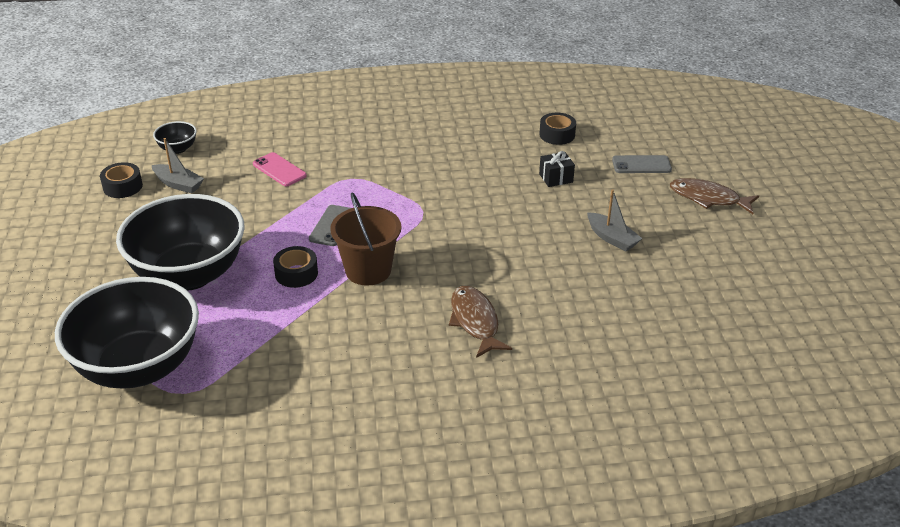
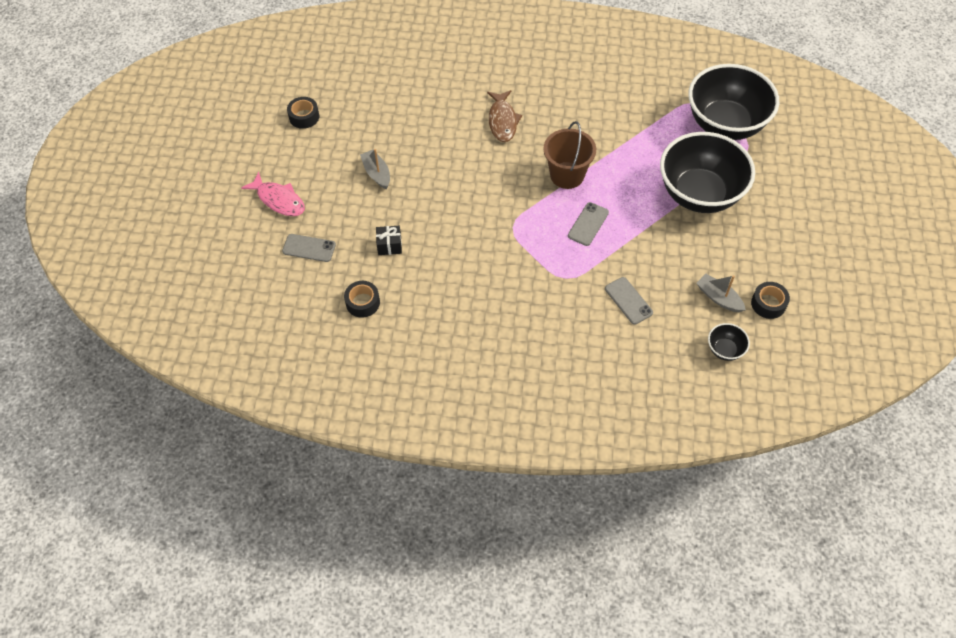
camera: 165 degrees left, 20 degrees up
pink phone [253,152,307,186] -> grey phone [605,277,653,325]
black tape [273,246,318,288] -> black tape moved to [287,97,319,129]
brown fish [670,178,759,214] -> pink fish [241,172,305,216]

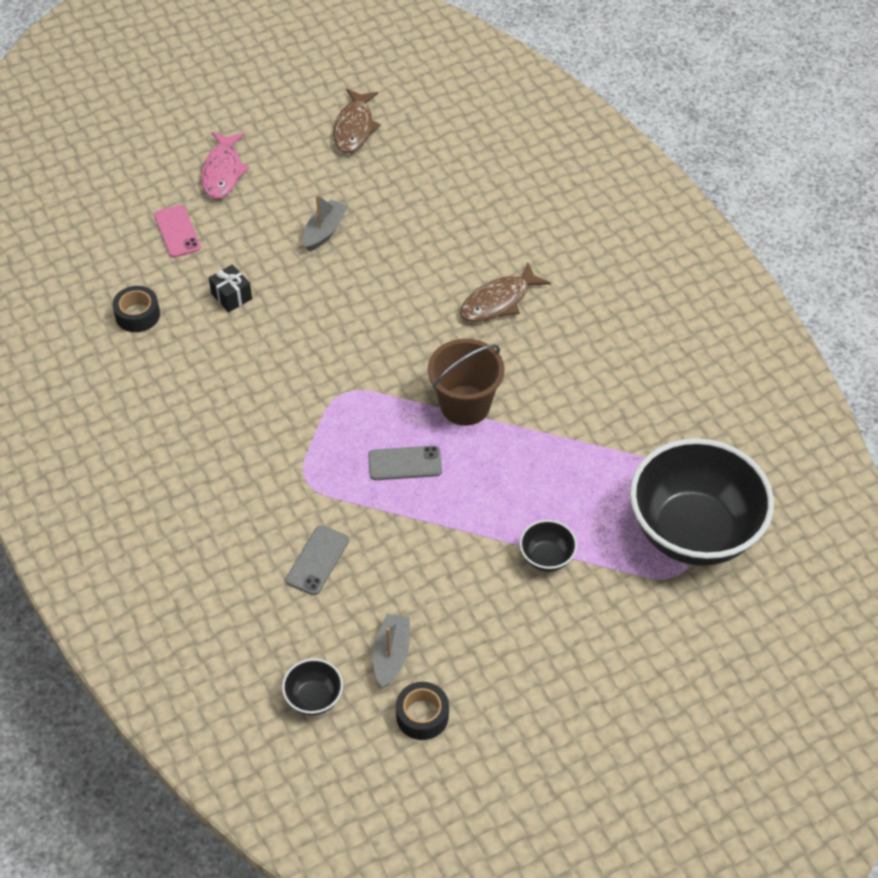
camera: 55 degrees right, 5 degrees down
grey phone [282,234,336,262] -> pink phone [154,205,201,258]
black tape [287,97,319,129] -> brown fish [333,89,381,153]
black bowl [660,132,755,213] -> black bowl [520,520,577,572], size x0.41

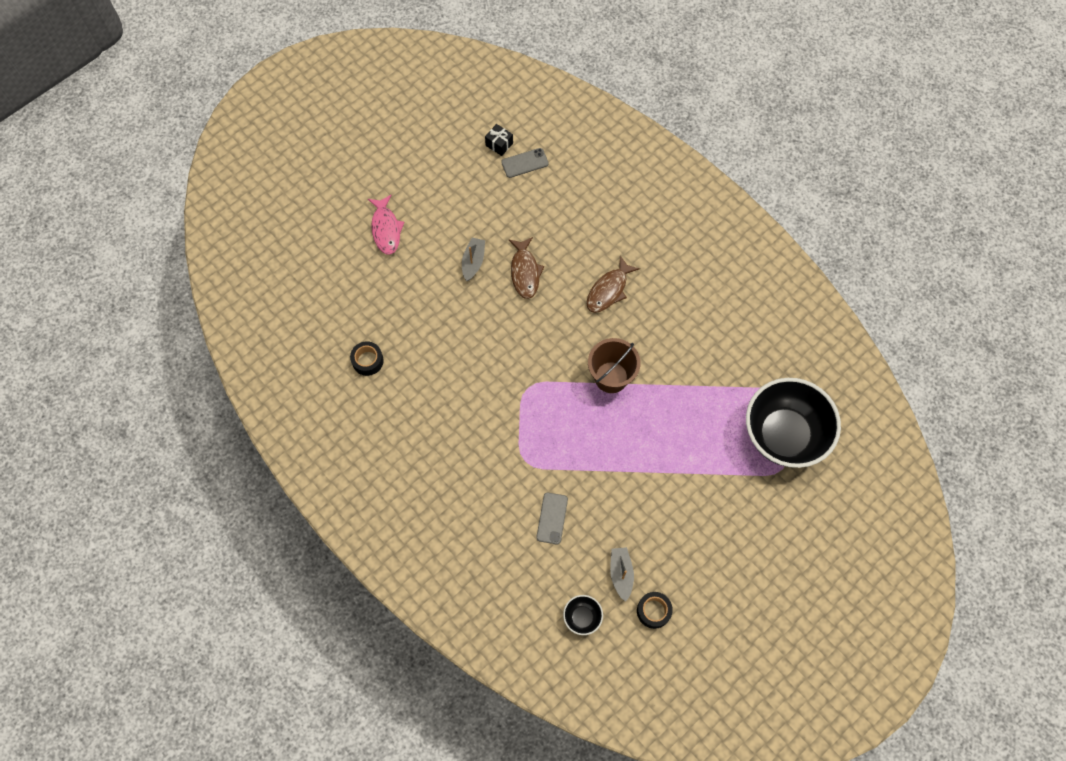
camera: 15 degrees left, 15 degrees up
pink phone [154,205,201,258] -> none
black gift [209,264,252,312] -> black gift moved to [485,124,513,156]
brown fish [333,89,381,153] -> brown fish moved to [509,237,544,299]
grey phone [368,446,442,480] -> grey phone moved to [501,148,549,178]
black bowl [520,520,577,572] -> none

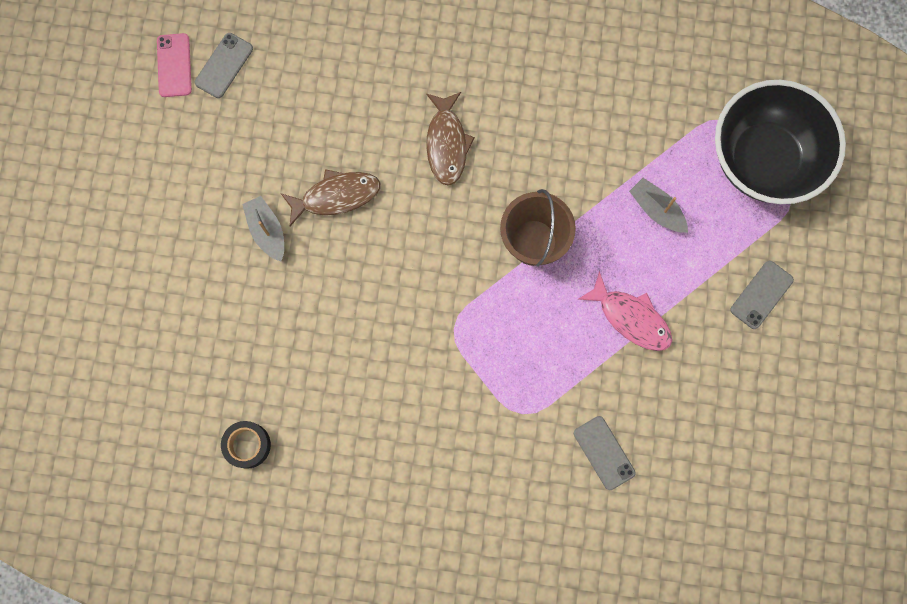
camera: 40 degrees left, 10 degrees up
pink fish [368,195,405,255] -> pink fish moved to [578,271,672,351]
black gift [485,124,513,156] -> pink phone [157,33,192,97]
brown fish [509,237,544,299] -> brown fish turned 60 degrees counterclockwise [281,169,380,226]
black bowl [563,595,603,635] -> none
grey boat [610,547,634,602] -> grey boat moved to [629,178,688,233]
black tape [637,592,673,629] -> none
none -> grey phone [730,261,794,329]

